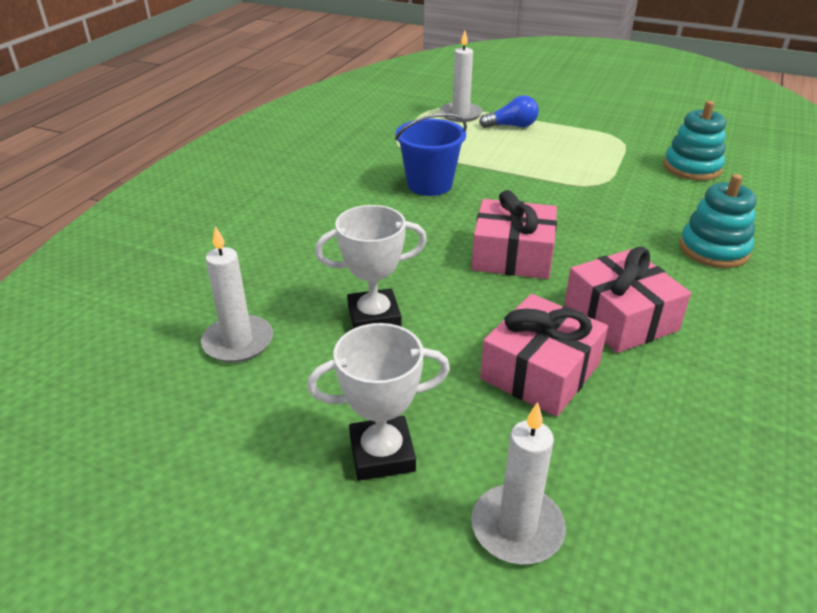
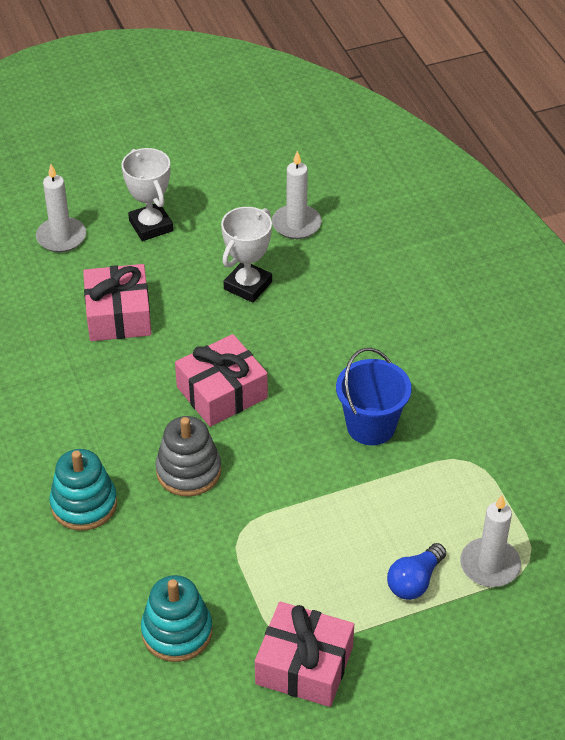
camera: 135 degrees right, 10 degrees up
white trophy [307,323,450,481] -> white trophy turned 60 degrees counterclockwise [121,148,173,241]
pink gift [564,247,691,353] -> pink gift moved to [255,602,354,707]
none -> grey stacking toy [155,416,221,496]

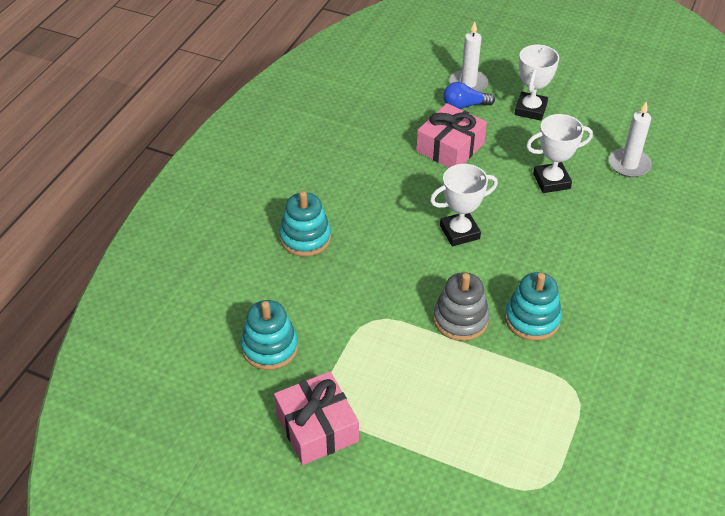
camera: 45 degrees right, 0 degrees up
grey stacking toy [155,416,221,496] -> grey stacking toy moved to [433,272,490,341]
pink gift [175,334,268,427] -> white trophy [430,164,498,246]
blue bucket [336,348,412,445] -> turquoise stacking toy [505,272,562,341]
blue light bulb [387,543,446,600] -> blue light bulb moved to [443,82,495,109]
white candle [460,495,521,587] -> none

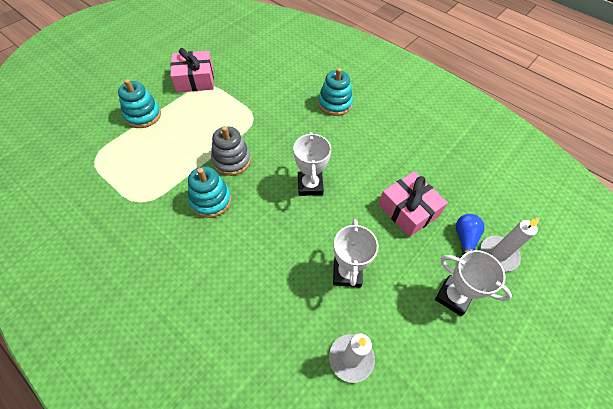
camera: 105 degrees right, 10 degrees up
turquoise stacking toy [241,300,298,370] -> turquoise stacking toy moved to [118,79,161,128]

